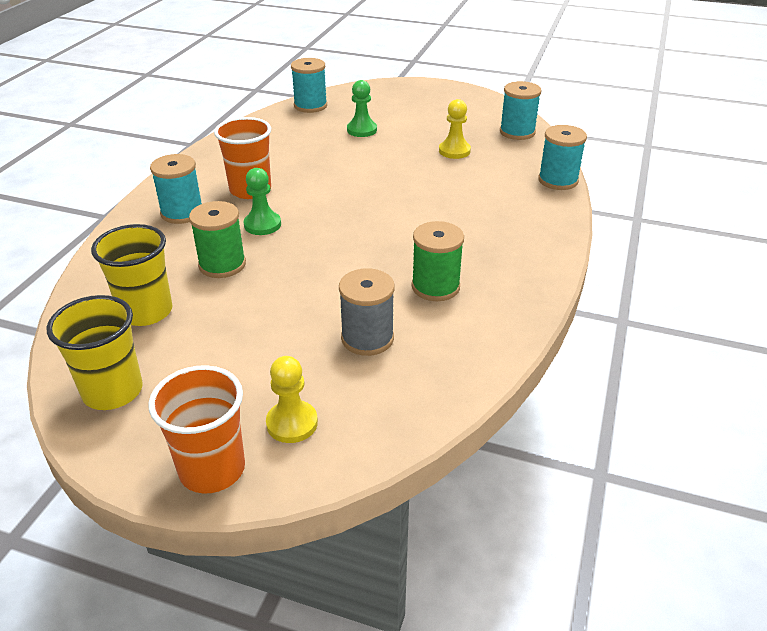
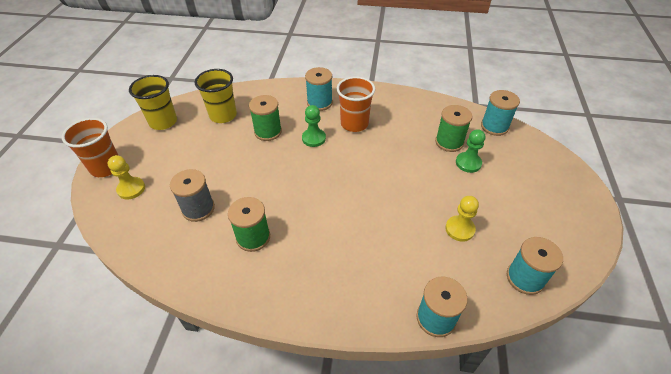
camera: 80 degrees right, 10 degrees up
none -> green spool [435,105,472,152]

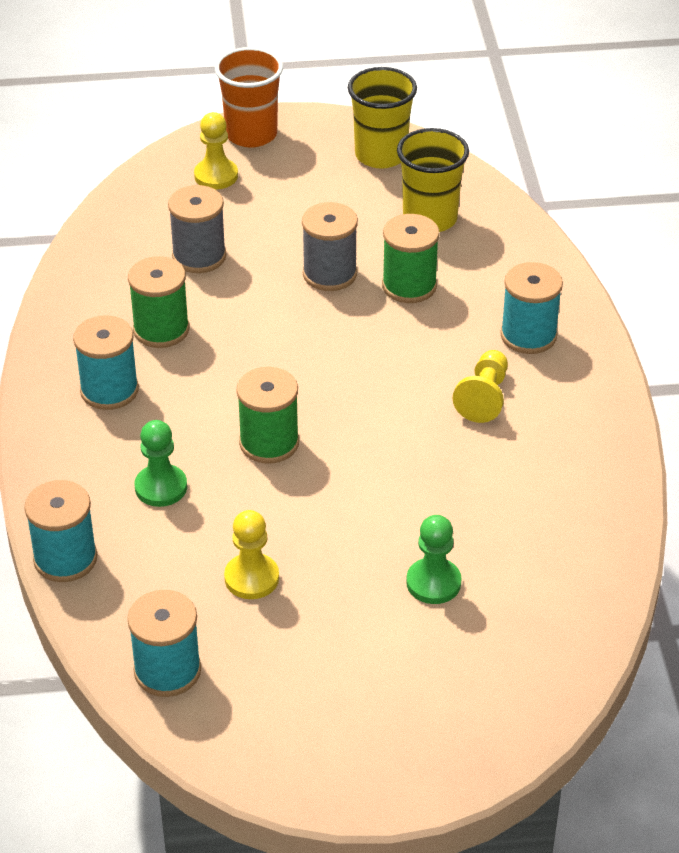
camera: 75 degrees right, 5 degrees down
green pawn [302,105,326,147] -> green pawn moved to [135,420,187,507]
orange cup [337,77,375,132] -> yellow pawn [452,350,508,423]
green spool [435,105,472,152] -> green spool moved to [237,367,299,464]
turquoise spool [481,90,520,136] -> turquoise spool moved to [73,316,139,410]
none -> grey spool [302,202,358,291]

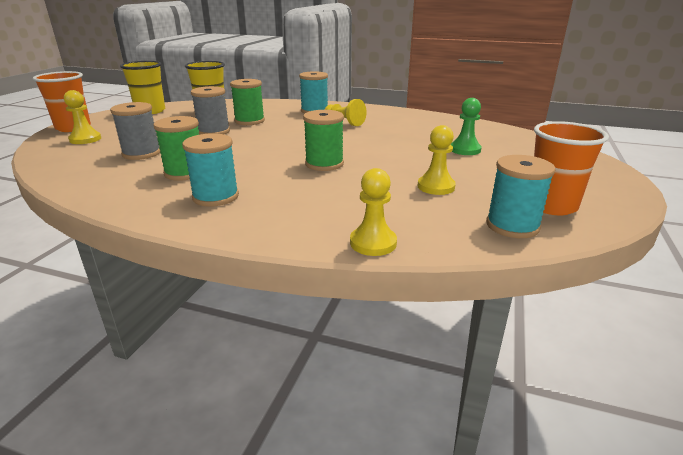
camera: 65 degrees left, 15 degrees down
turquoise spool [24,480,97,582] -> yellow pawn [350,168,397,256]
green pawn [135,420,187,507] -> none
none -> orange cup [534,121,609,216]

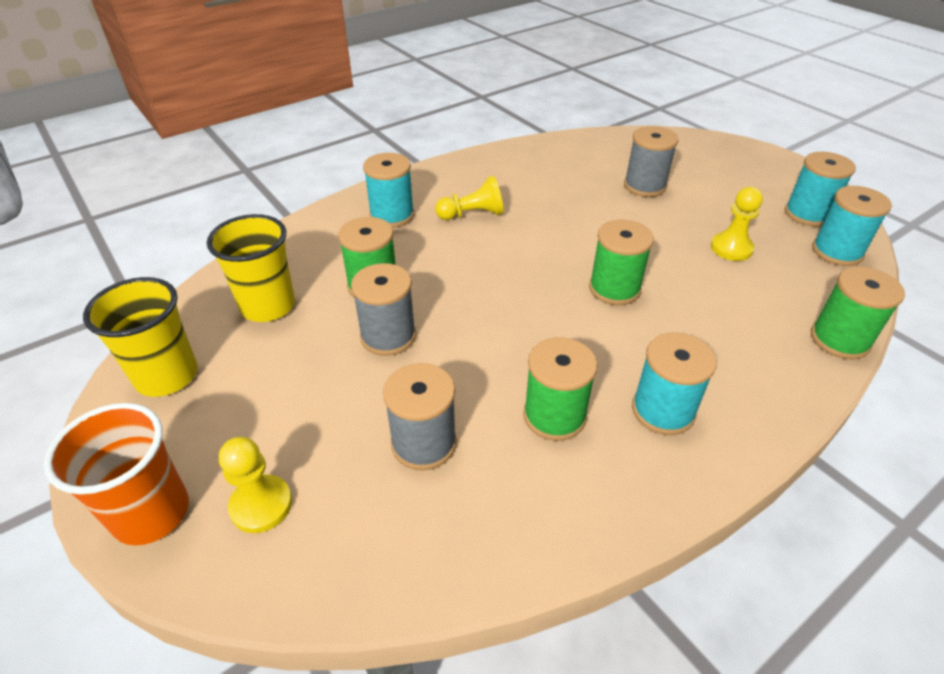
camera: 55 degrees left, 15 degrees up
yellow pawn [350,168,397,256] -> green spool [811,266,905,360]
green pawn [450,98,482,155] -> grey spool [624,126,678,197]
orange cup [534,121,609,216] -> turquoise spool [785,152,856,227]

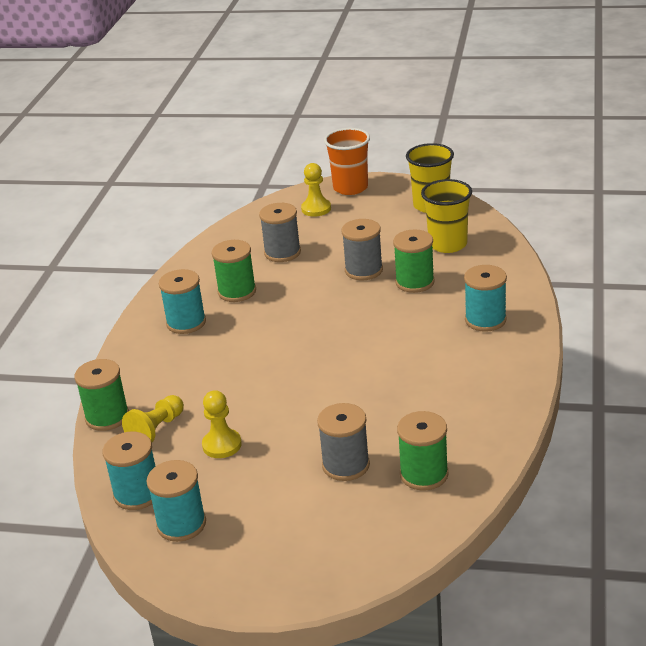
camera: 140 degrees right, 10 degrees down
yellow pawn [435,176,503,220] -> yellow pawn moved to [122,395,184,442]
green spool [589,220,654,305] -> green spool moved to [397,411,449,491]

